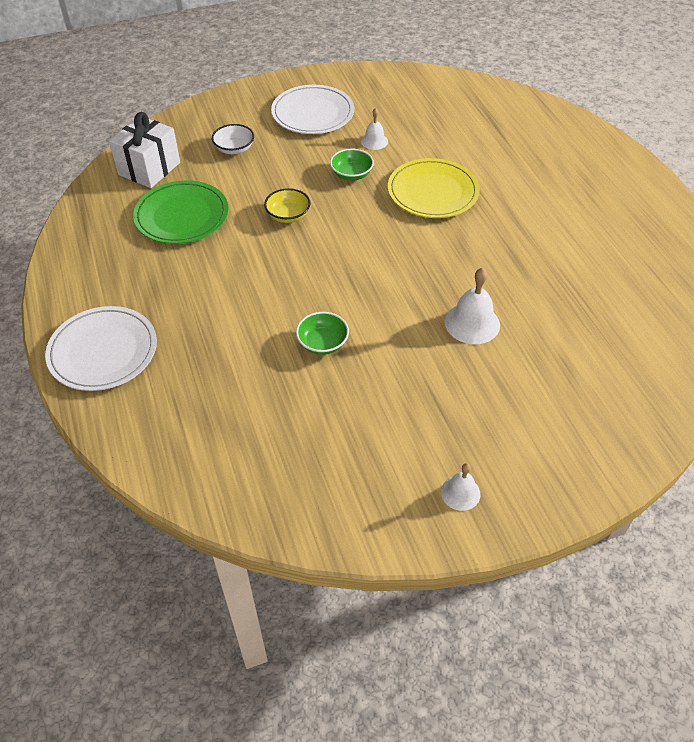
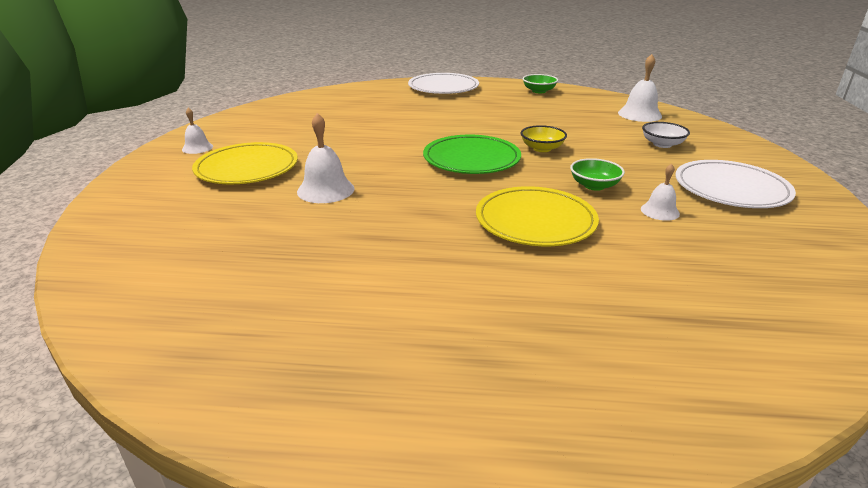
camera: 115 degrees right, 20 degrees down
white gift [109,112,180,188] -> white bell [618,54,662,122]
green plate [133,180,228,244] -> green plate moved to [423,135,521,174]
green bowl [296,312,349,355] -> green bowl moved to [523,74,558,93]
none -> yellow plate [192,142,298,184]

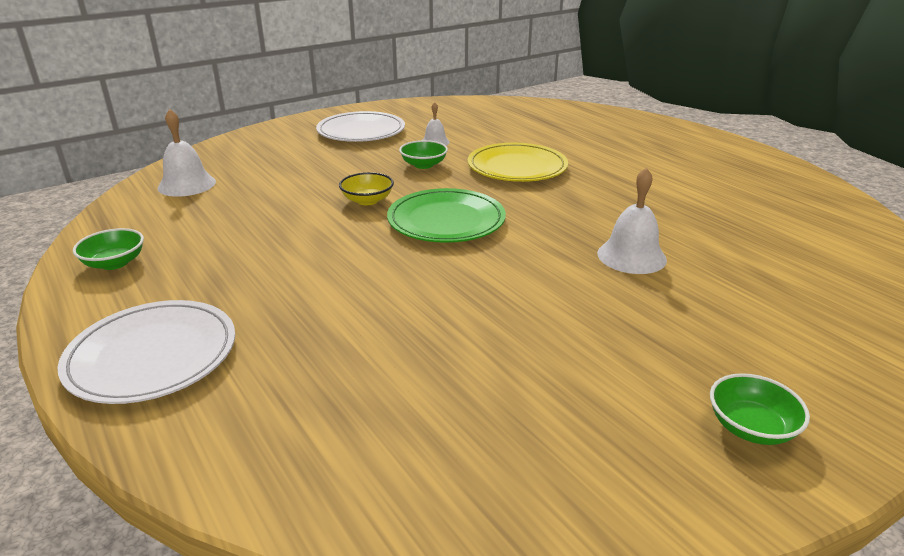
camera: 130 degrees left, 0 degrees up
white bell [182,108,213,154] -> green bowl [710,373,810,445]
yellow plate [192,142,298,184] -> none
white bowl [642,122,690,148] -> none

